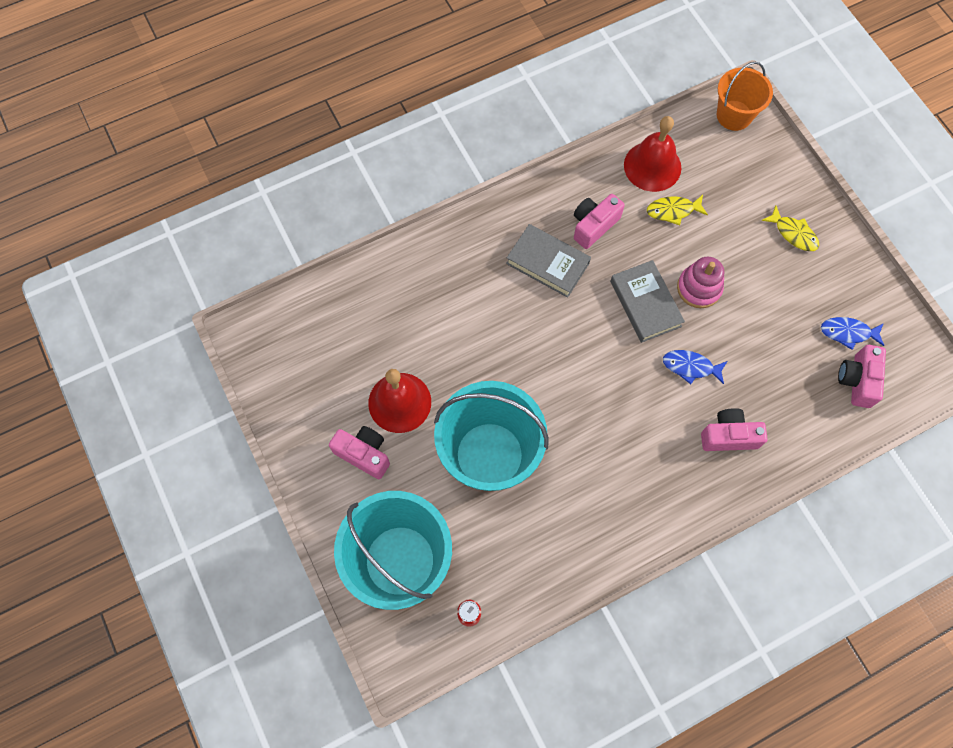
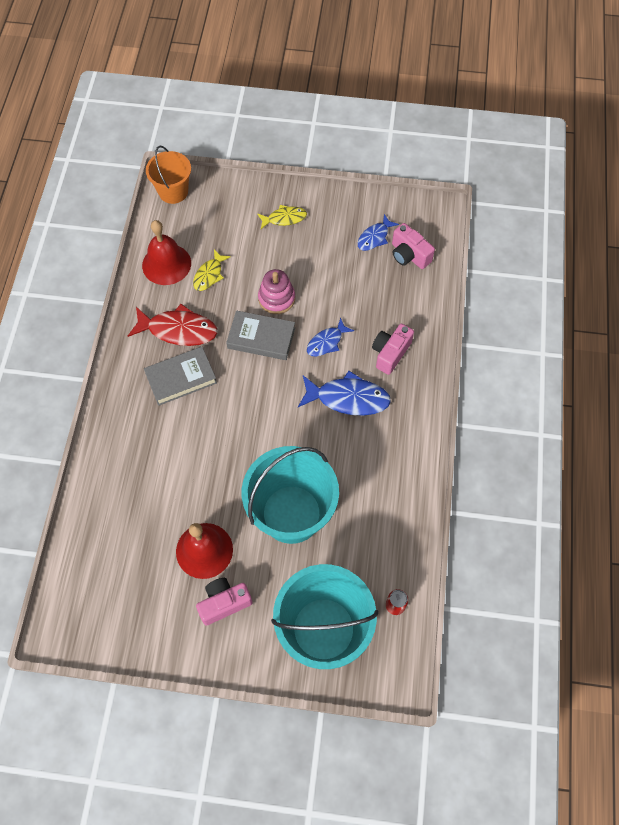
camera: 55 degrees left, 5 degrees down
pink camera [574,194,625,249] -> red fish [128,304,217,346]
none -> blue fish [298,371,391,416]

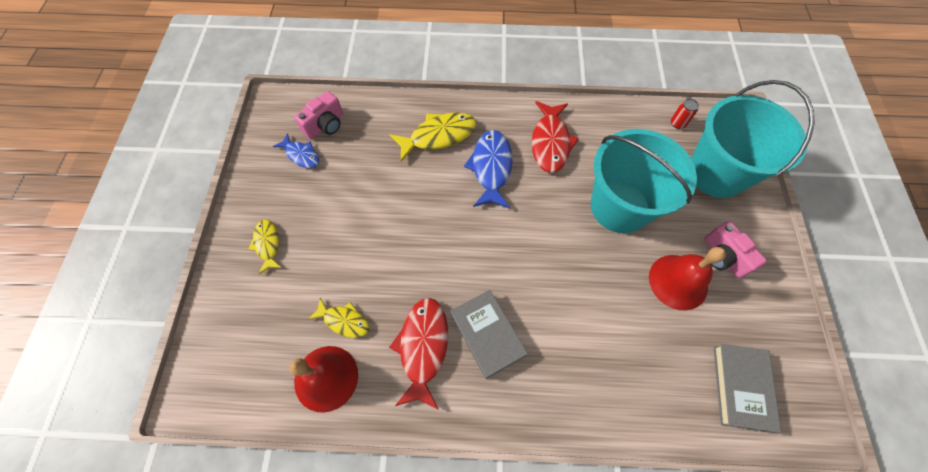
camera: 95 degrees left, 0 degrees up
orange bucket [146,146,191,204] -> none
grey book [226,310,295,360] -> grey book moved to [714,344,781,433]
pink stacking toy [258,269,295,314] -> none
blue fish [307,317,354,357] -> none
pink camera [372,324,414,375] -> yellow fish [390,112,477,162]
none -> red fish [532,101,579,173]

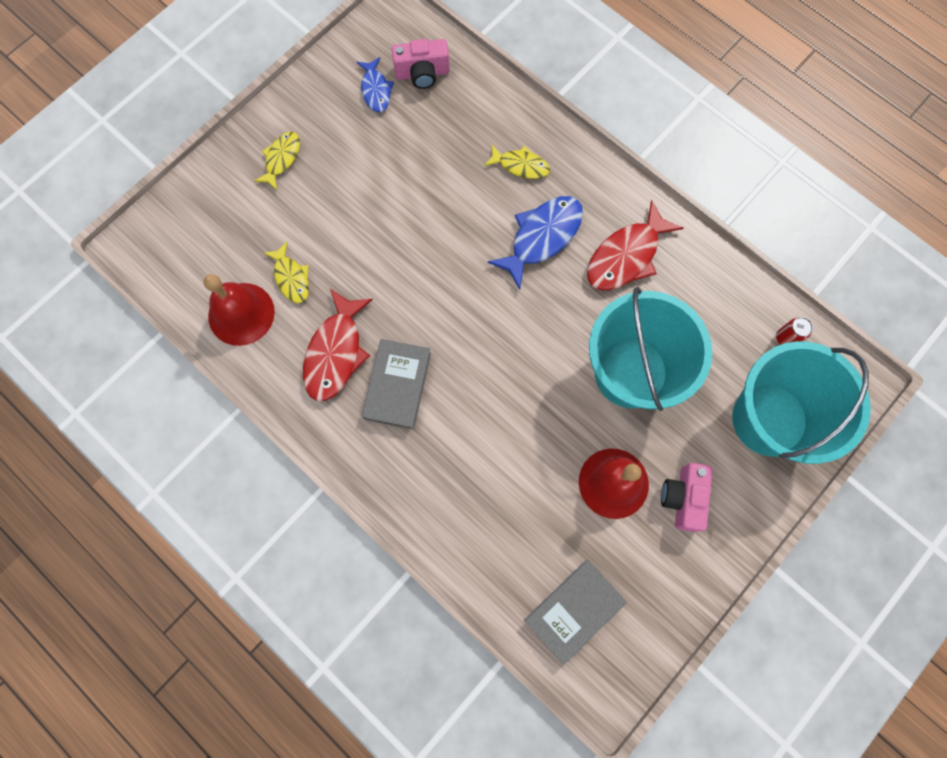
camera: 40 degrees right, 10 degrees up
red fish [389,298,448,410] -> red fish turned 150 degrees clockwise [303,289,373,401]
yellow fish [390,112,477,162] -> yellow fish [484,145,550,179], size x0.60

